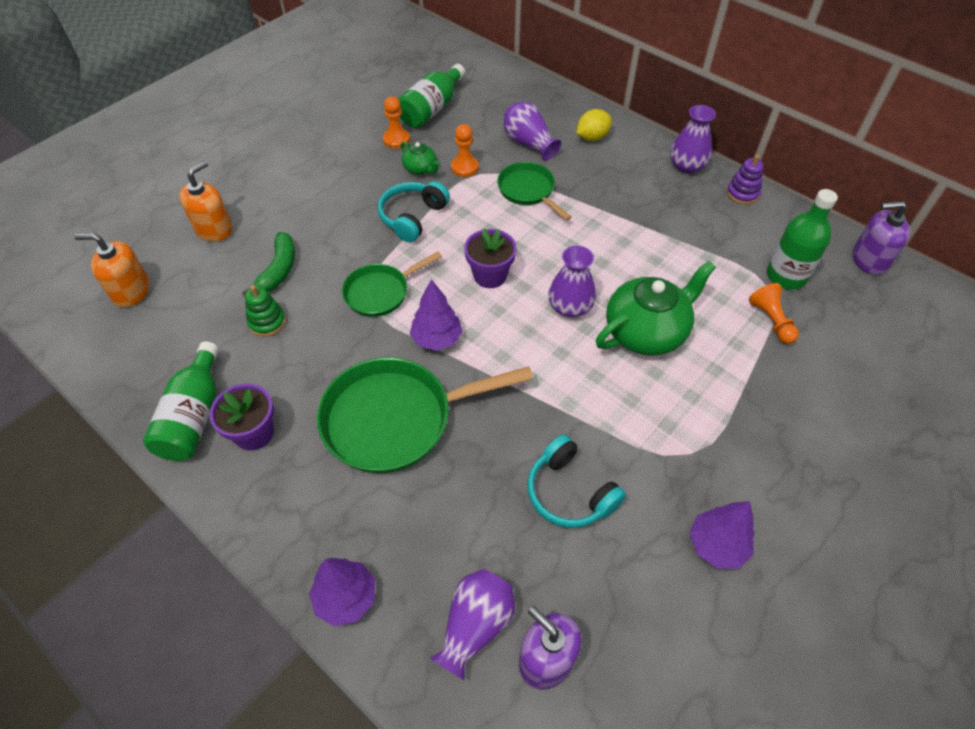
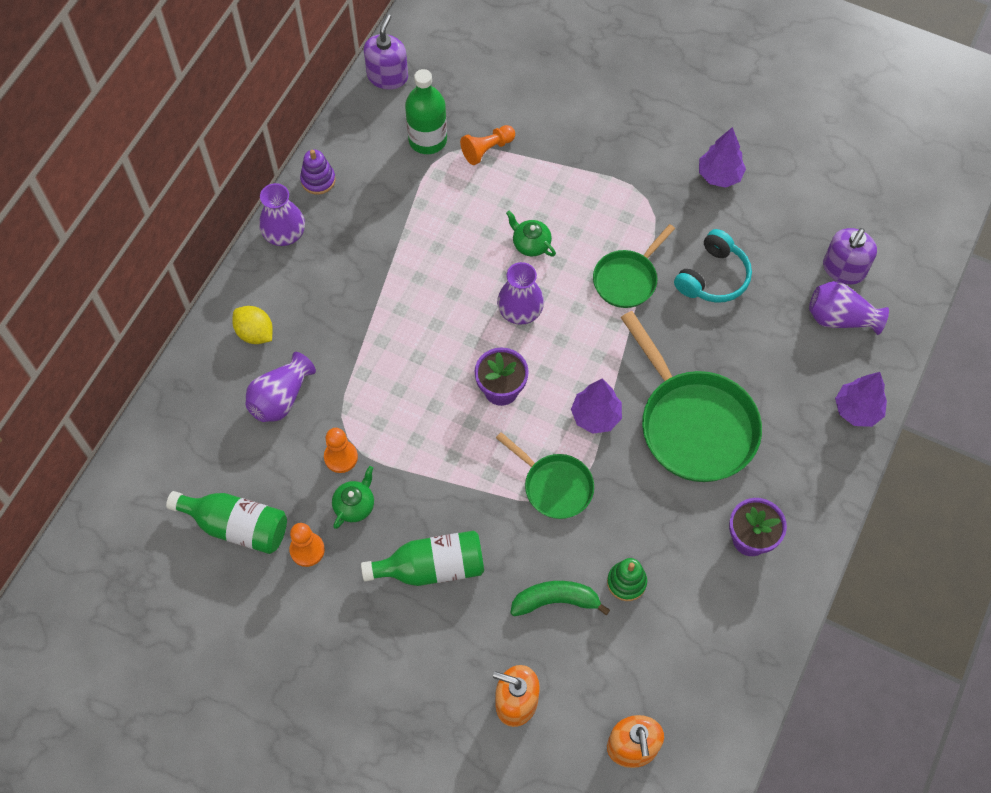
camera: 105 degrees left, 10 degrees up
green bottle [143,341,219,461] -> green bottle moved to [361,531,484,586]
turquoise headphones [378,181,450,243] -> none
green pan [497,162,571,221] -> green pan moved to [593,224,675,308]
green teapot [596,261,716,355] -> green teapot [506,210,556,257], size x0.49
purple soap dispenser [852,201,910,275] -> purple soap dispenser turned 150 degrees counterclockwise [364,14,408,89]

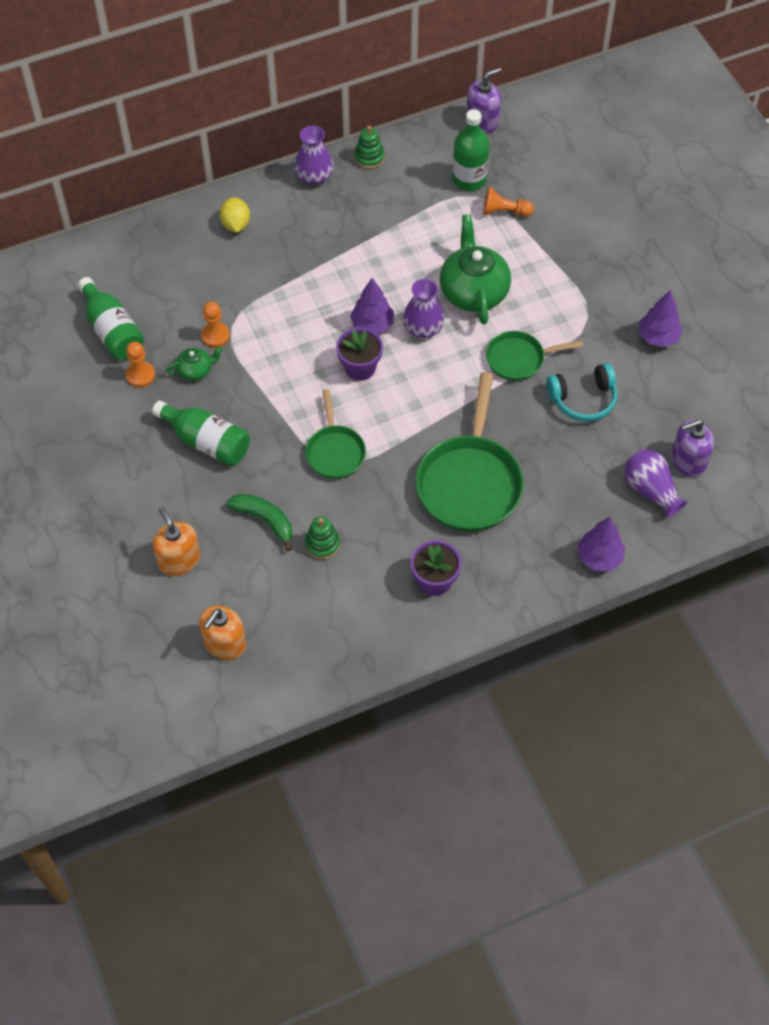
camera: 40 degrees right, 5 degrees down
purple vase [246,352,316,422] -> none
purple stacking toy [300,149,336,195] -> green stacking toy [354,126,385,169]
green teapot [506,210,556,257] -> green teapot [440,214,511,324], size x2.05
purple tree [571,378,622,434] -> purple tree moved to [350,278,394,334]

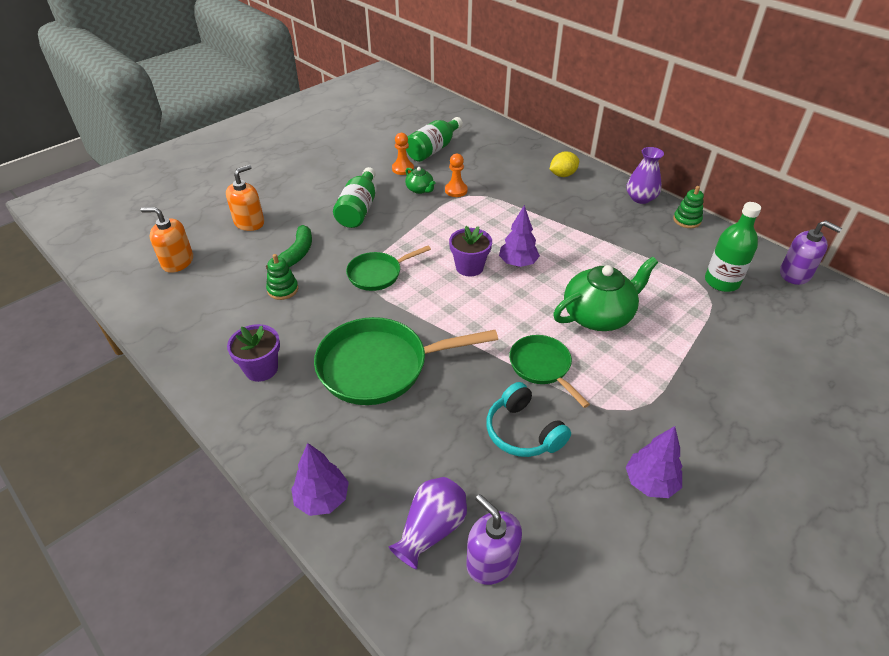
camera: 70 degrees right, 15 degrees down
purple vase [403,279,444,338] -> none
orange pawn [483,187,534,217] -> none

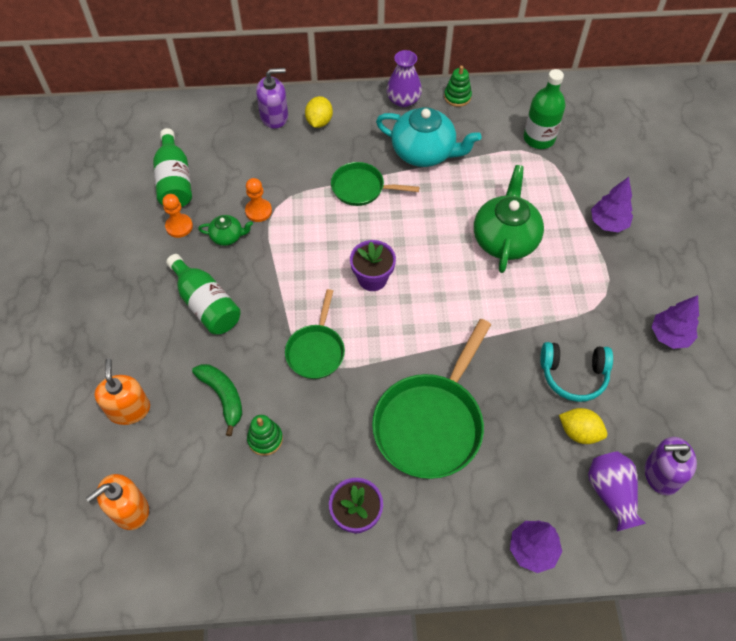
camera: 50 degrees left, 15 degrees up
purple tree [499,205,540,267] -> purple tree moved to [591,177,633,233]
green pan [509,335,590,408] -> green pan moved to [331,162,420,206]
purple soap dispenser [780,220,842,285] -> purple soap dispenser moved to [256,68,288,129]
none -> turquoise teapot [376,107,481,167]
none -> yellow lemon [559,408,607,444]

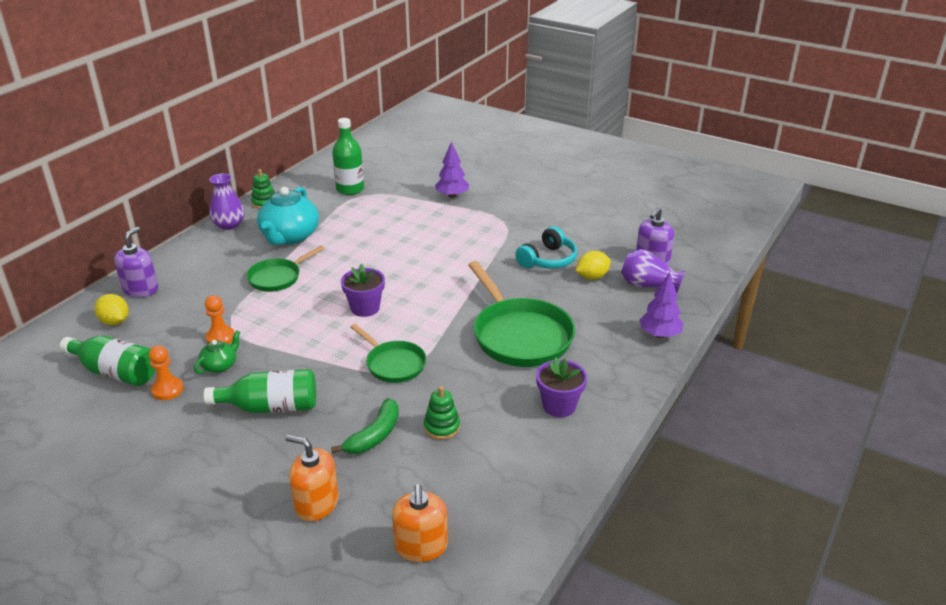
camera: 55 degrees left, 25 degrees down
green banana [192,364,242,436] -> green banana turned 120 degrees clockwise [331,398,399,454]
yellow lemon [305,96,333,128] -> yellow lemon moved to [94,294,129,325]
turquoise teapot [376,107,481,167] -> turquoise teapot turned 135 degrees clockwise [257,187,319,245]
green teapot [474,165,544,273] -> none
purple tree [652,295,699,349] -> none

